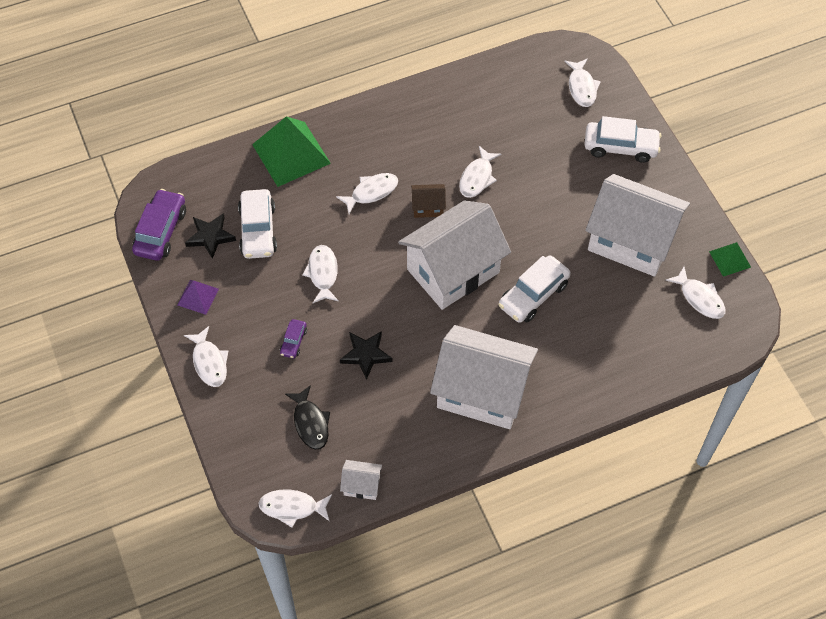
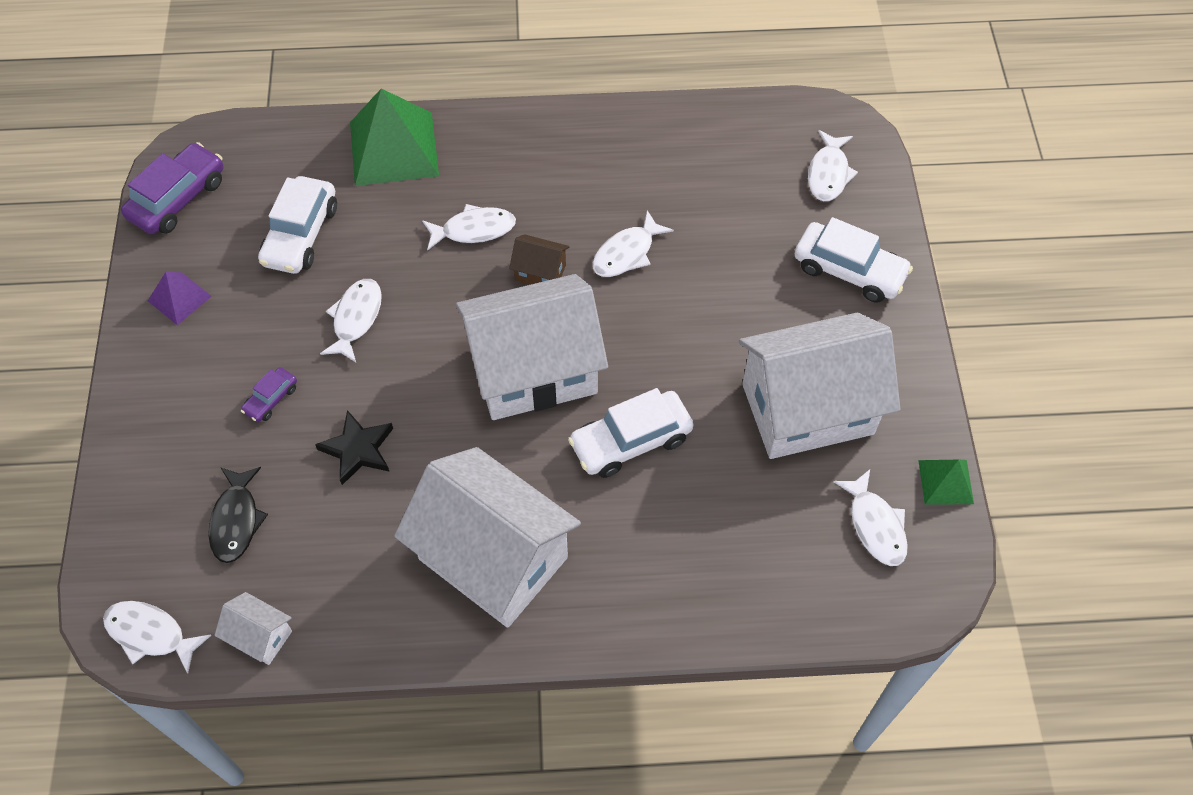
camera: 20 degrees right, 0 degrees up
white fish [184,326,228,387] -> none
black star [185,213,236,259] -> none
white house [585,174,690,277] -> white house turned 60 degrees counterclockwise [739,312,900,459]

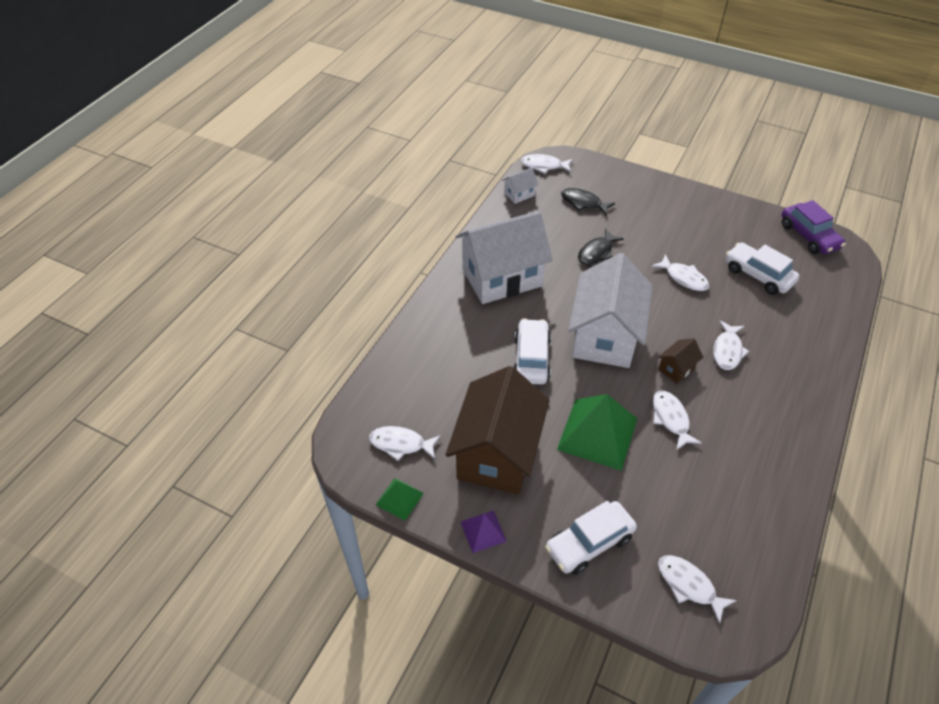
camera: 120 degrees right, 10 degrees down
white fish [103,601,212,674] -> white fish turned 135 degrees counterclockwise [521,154,573,174]
purple pyramid [148,272,211,325] -> purple pyramid moved to [461,510,507,553]
purple car [241,367,297,422] -> none
black star [315,410,393,485] -> black fish [578,229,624,265]
green pyramid [350,88,439,186] -> green pyramid moved to [557,394,637,471]
white house [739,312,900,459] -> brown house [445,366,550,495]

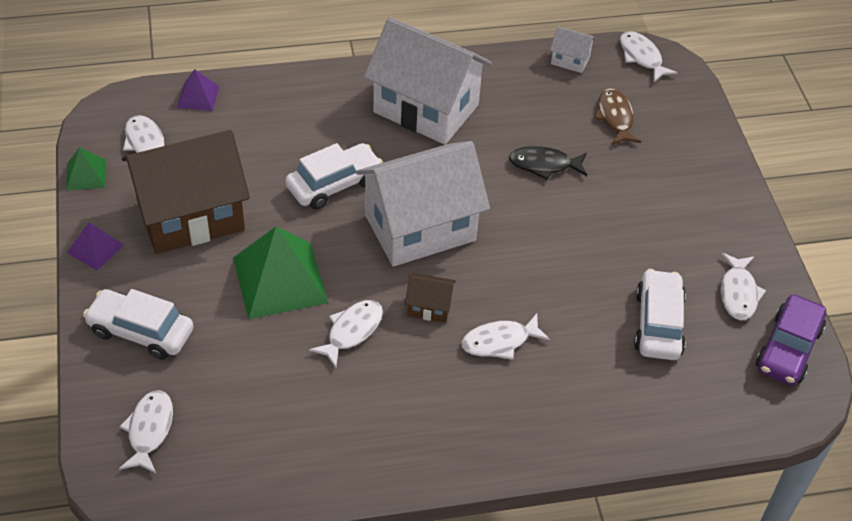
camera: 50 degrees right, 0 degrees up
black fish [561,188,615,216] -> brown fish [594,88,641,145]
white fish [652,254,709,291] -> white fish moved to [721,253,766,320]
none -> purple pyramid [177,69,219,111]

